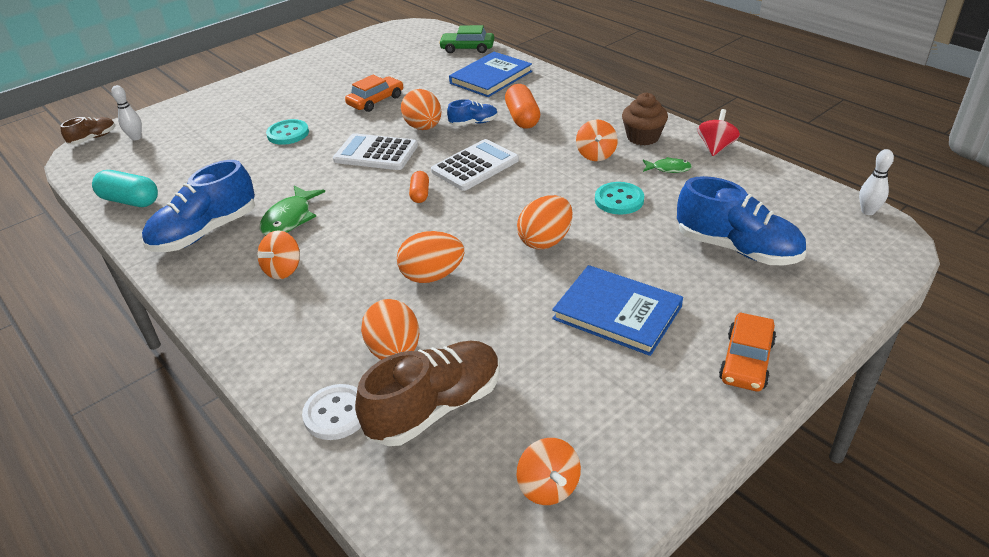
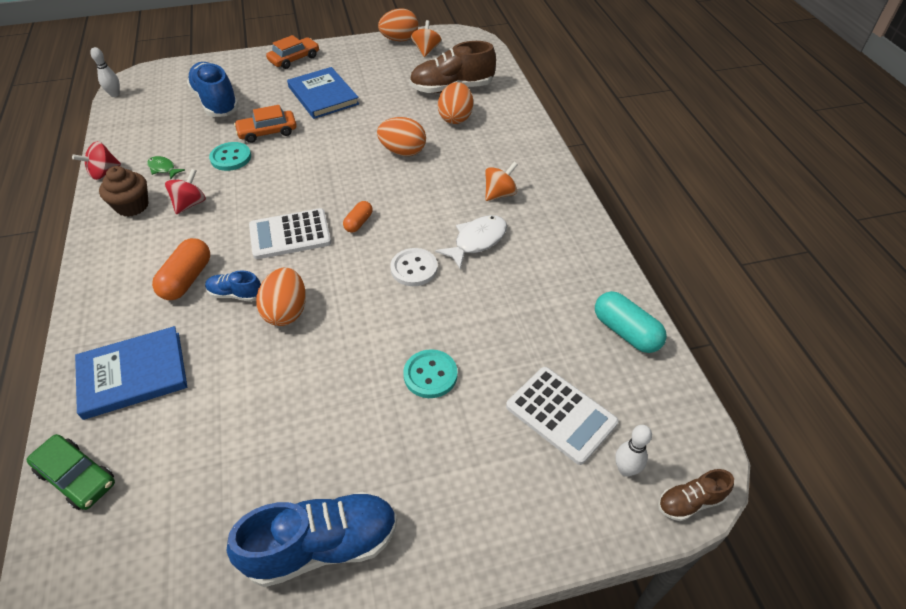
camera: 155 degrees left, 10 degrees up
blue shoe [142,160,255,252] -> blue shoe moved to [227,492,397,587]
green fish [260,186,325,235] -> white fish [435,215,507,269]
white button [302,384,361,440] -> white button moved to [390,248,438,286]
white calculator [333,133,418,170] -> white calculator moved to [506,367,618,465]
orange car [345,75,403,112] -> orange car moved to [234,105,297,143]
orange egg [517,195,573,250] -> orange egg moved to [378,8,418,41]
orange spinning top [576,120,618,161] -> red spinning top [165,169,206,214]

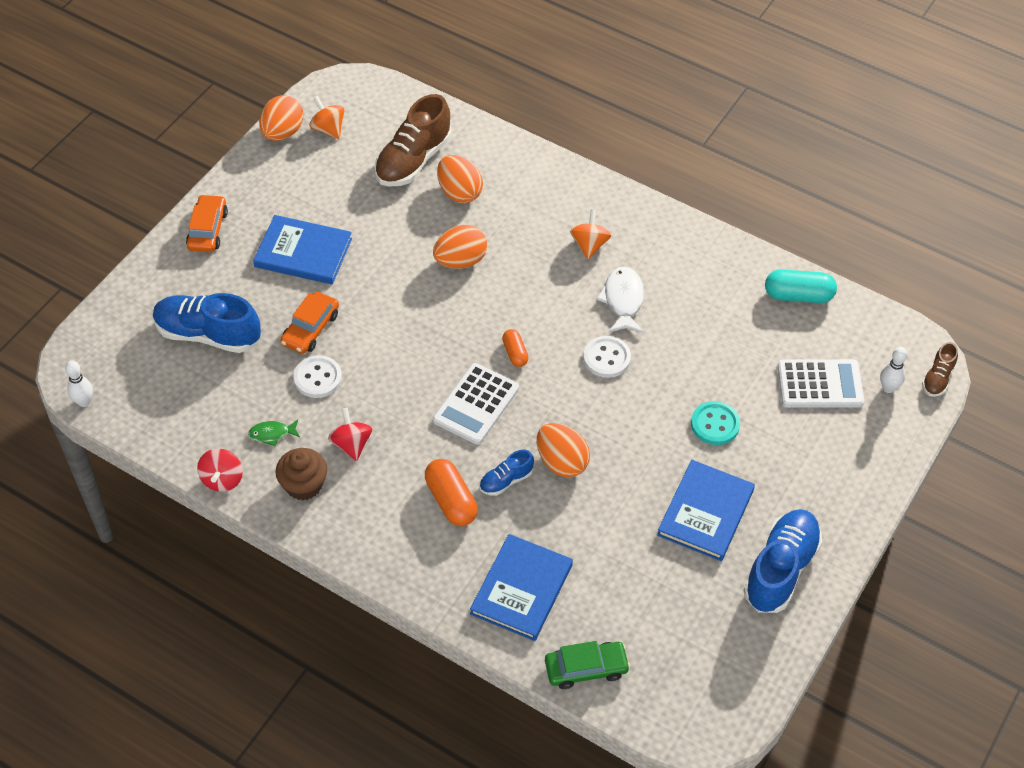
camera: 45 degrees left, 5 degrees up
turquoise button [209,142,251,171] -> white button [293,355,342,398]
none -> blue book [657,460,755,561]

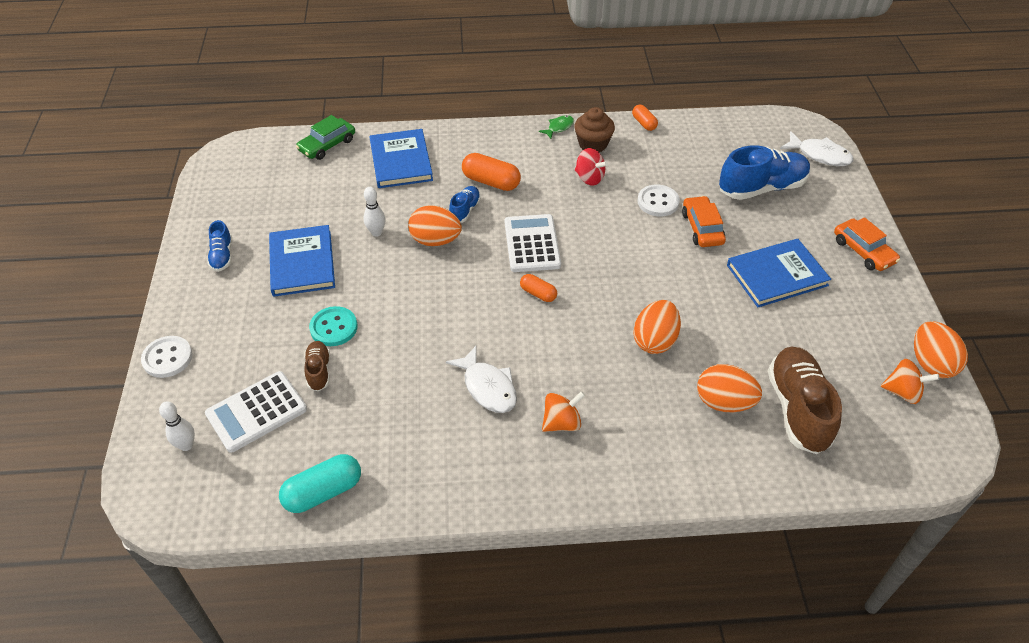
camera: 145 degrees right, 5 degrees down
white bowling pin [65,360,93,407] -> white bowling pin moved to [364,187,386,237]
red spinning top [197,449,243,492] -> orange capsule [632,104,658,131]
green fish [248,419,300,446] -> green fish moved to [539,115,574,139]
orange spinning top [570,209,611,259] -> orange spinning top turned 90 degrees counterclockwise [542,391,585,432]
white button [583,336,631,378] -> white button moved to [141,336,193,378]
blue shoe [743,509,822,613] -> blue shoe [207,220,232,272], size x0.51
brown shoe [922,342,958,397] -> brown shoe moved to [304,341,330,391]
none -> white fish [780,131,854,166]

